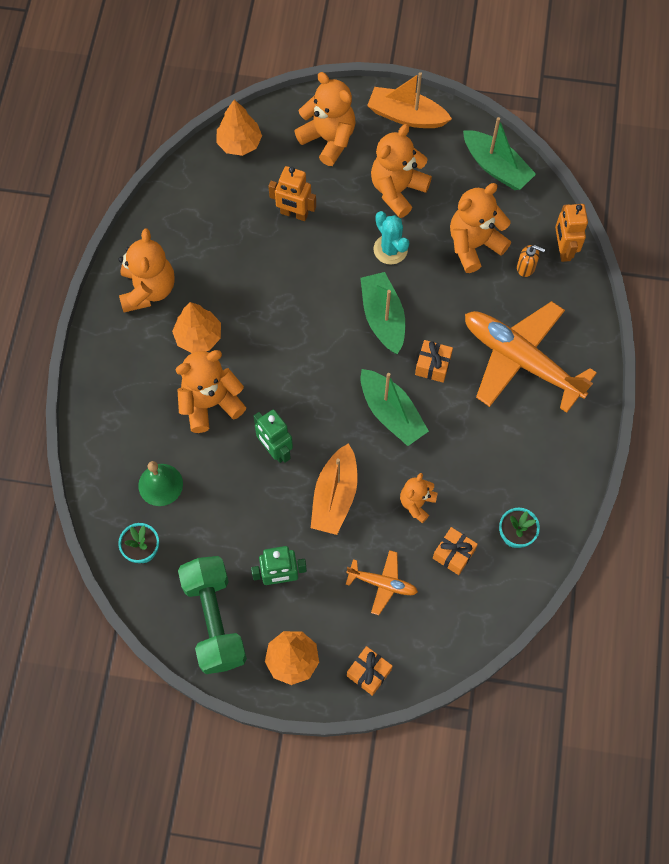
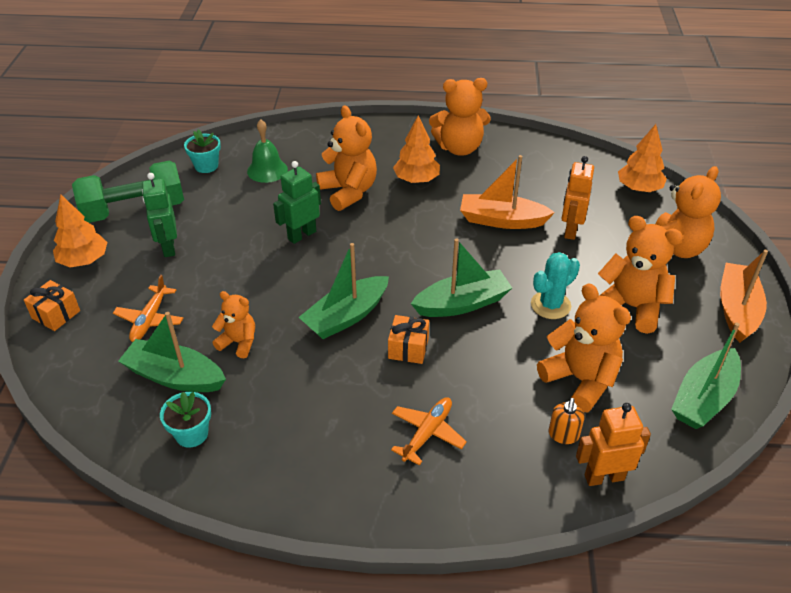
camera: 85 degrees right, 25 degrees down
orange boat [311,443,357,535] -> orange boat moved to [460,155,555,229]
orange gift [433,527,478,575] -> green boat [118,312,226,392]
orange plane [465,301,597,413] -> orange plane [391,397,467,466], size x0.47

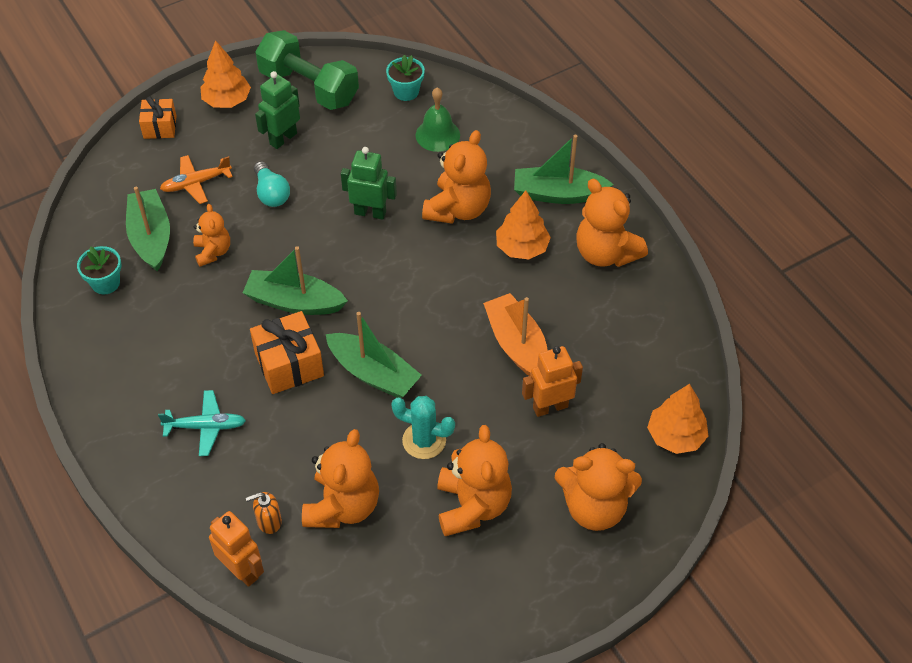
camera: 55 degrees right, 10 degrees up
orange gift [388,315,429,364] -> orange gift [250,311,324,394], size x1.56
orange plane [391,397,467,466] -> turquoise plane [158,390,246,456]
green boat [671,323,741,429] -> green boat moved to [514,135,614,204]
orange boat [720,250,768,343] -> none
none -> turquoise light bulb [254,161,290,207]

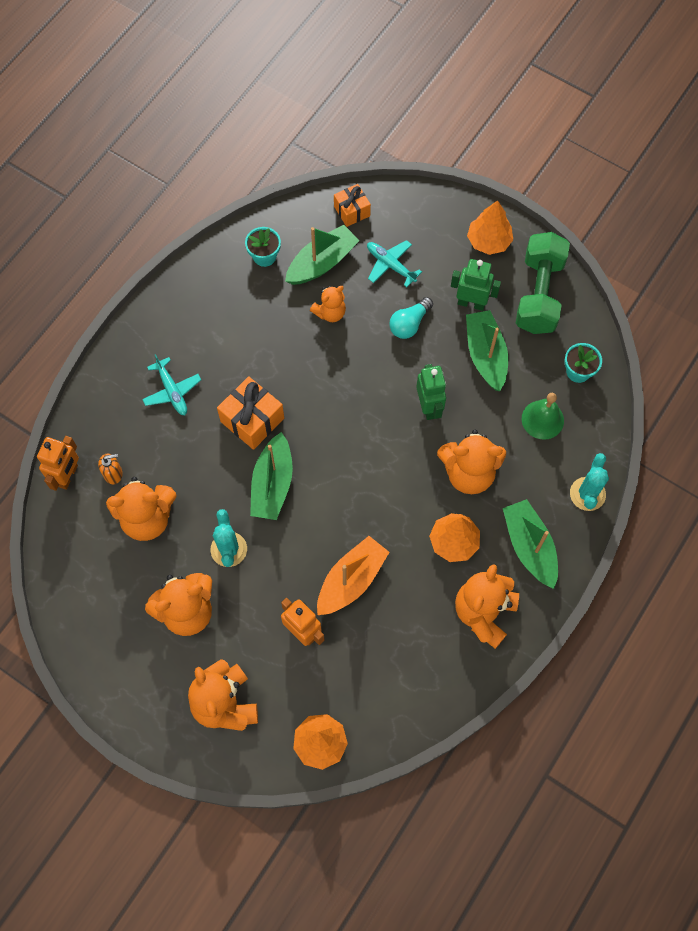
camera: 65 degrees right, 15 degrees up
orange gift [139,96,177,139] -> orange gift moved to [334,184,371,227]
orange plane [160,155,233,204] -> turquoise plane [367,240,422,287]
green boat [243,246,348,315] -> green boat moved to [466,310,508,391]
orange soap dispenser [246,492,282,534] -> orange soap dispenser turned 120 degrees clockwise [98,454,123,484]
none -> turquoise cactus [570,453,609,511]

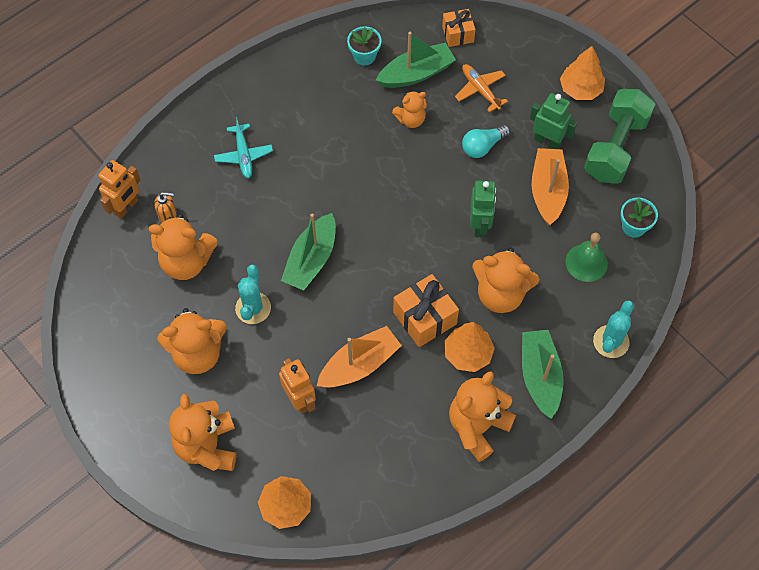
camera: 15 degrees right, 5 degrees down
orange gift [217,376,284,450] -> orange gift moved to [393,274,459,347]
turquoise plane [367,240,422,287] -> orange plane [455,64,508,112]
green boat [466,310,508,391] -> orange boat [531,148,569,225]

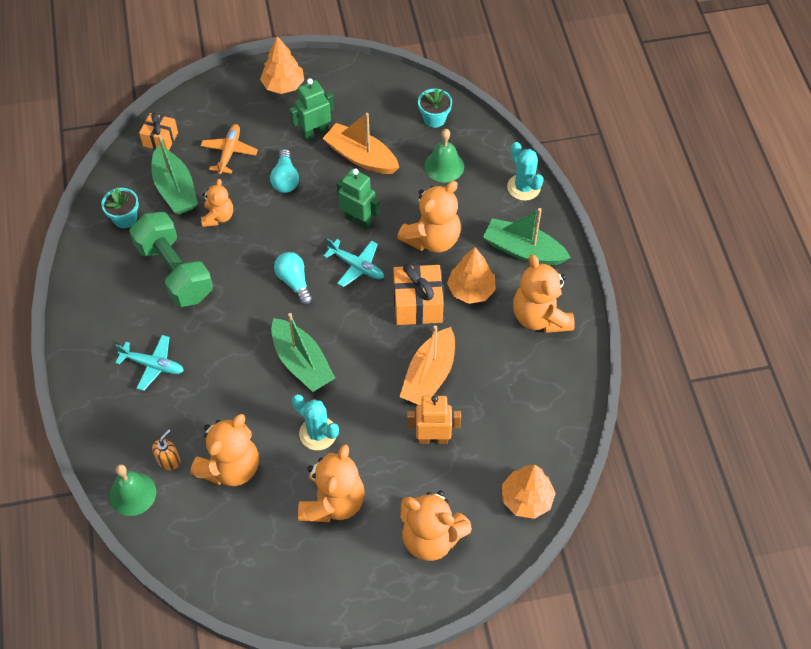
camera: 60 degrees left, 5 degrees down
orange robot [98,160,141,219] -> green bell [109,464,156,516]
orange boat [317,326,402,387] -> orange boat turned 150 degrees counterclockwise [400,325,455,405]
green boat [376,32,456,88] -> green boat turned 150 degrees clockwise [151,135,198,214]
orange plane [455,64,508,112] -> orange plane turned 105 degrees clockwise [200,124,258,175]
green dumbbell [584,89,655,184] -> green dumbbell moved to [129,212,213,307]
none -> turquoise light bulb [274,252,313,305]
none -> turquoise plane [323,239,384,287]

